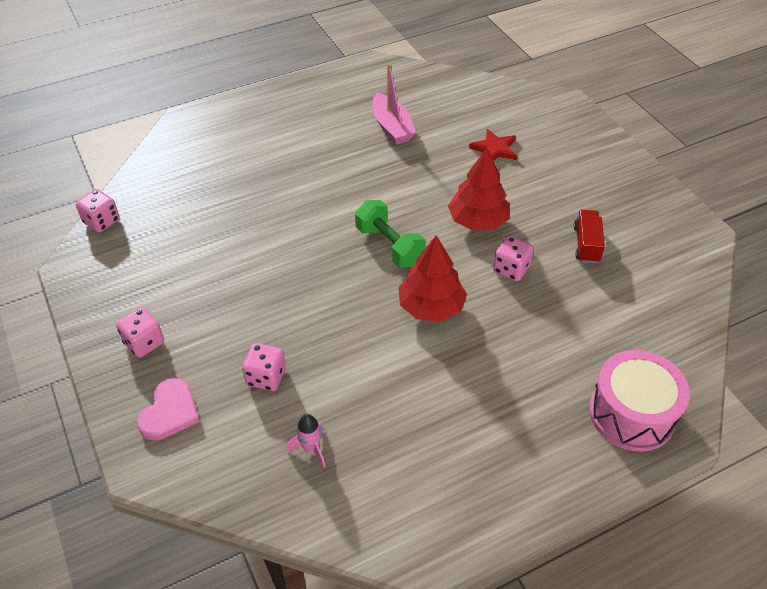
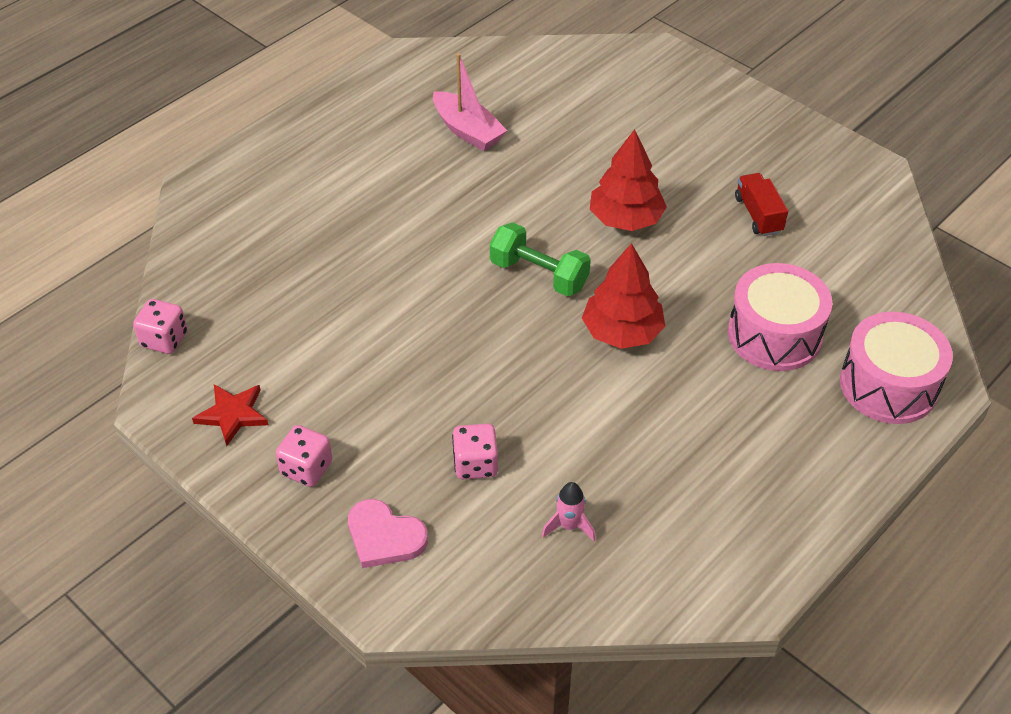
camera: 20 degrees left, 0 degrees up
pink heart [137,378,200,441] -> pink heart turned 120 degrees clockwise [348,499,428,568]
red star [469,129,517,161] -> red star moved to [192,384,269,446]
pink dice [493,236,534,281] -> none
none -> pink drum [728,263,832,371]

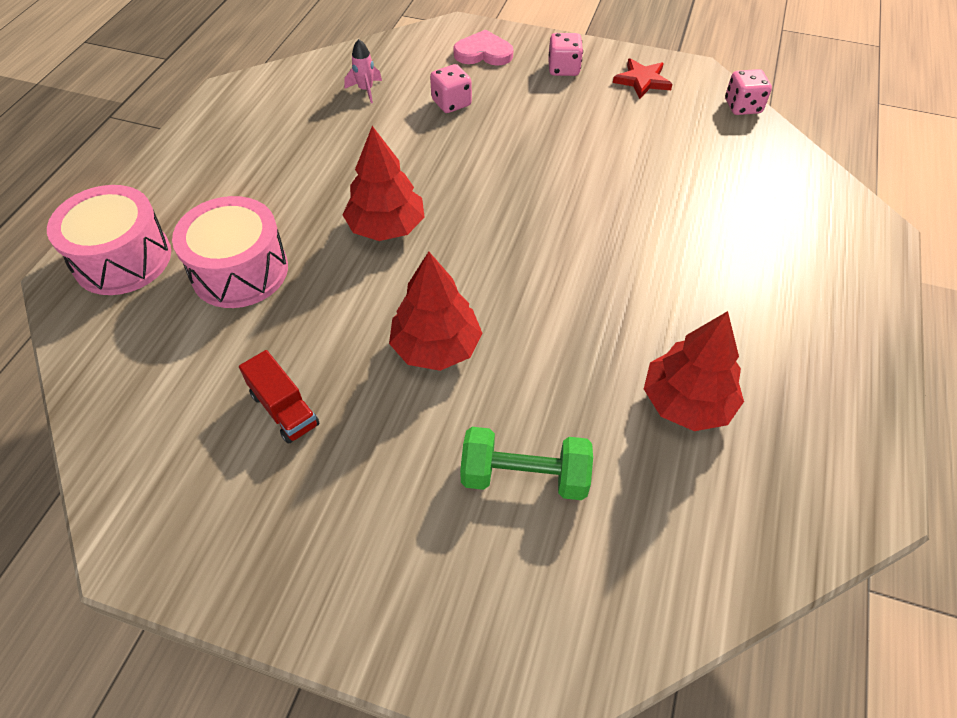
camera: 155 degrees right, 5 degrees up
pink boat [433,53,507,151] -> red tree [644,311,744,431]
green dumbbell [490,222,591,296] -> green dumbbell moved to [460,427,593,500]

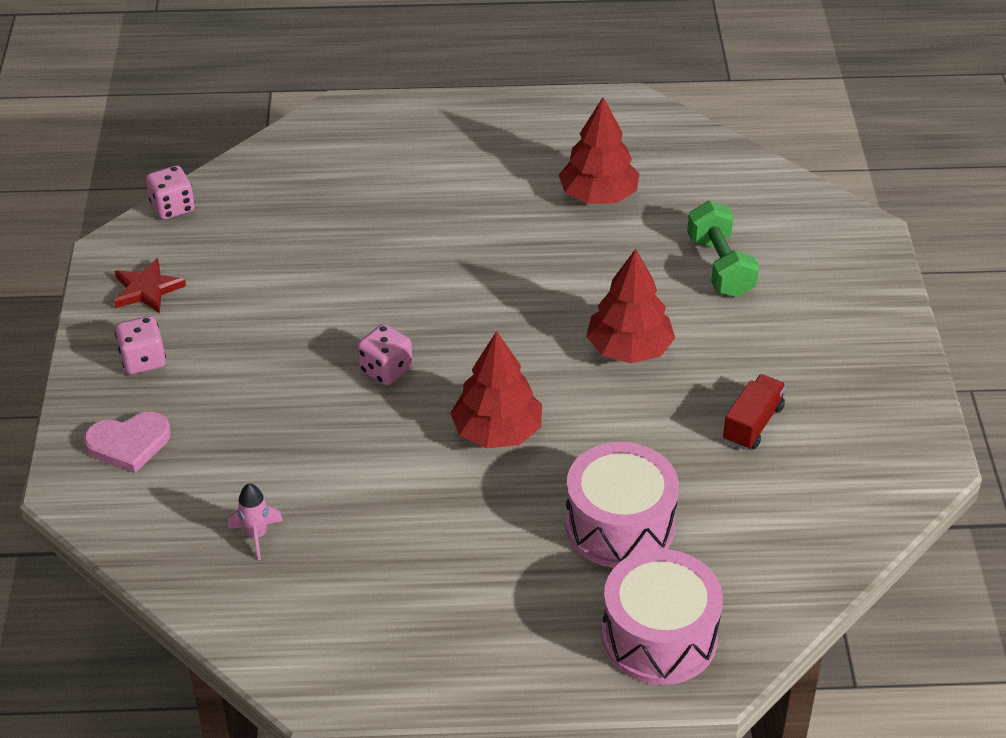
camera: 110 degrees left, 10 degrees down
pink dice [430,64,472,113] -> pink dice moved to [357,324,412,386]
pink heart [453,29,514,66] -> pink heart turned 90 degrees counterclockwise [84,411,171,473]

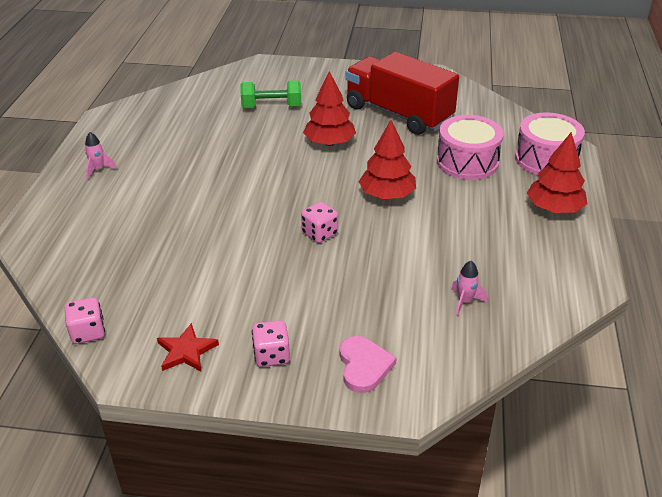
camera: 80 degrees left, 5 degrees down
red tree [559,97,639,204] -> red tree moved to [527,132,588,213]
red truck [723,374,786,450] -> red truck [345,52,459,135], size x2.41
none -> pink rocket [85,132,117,180]

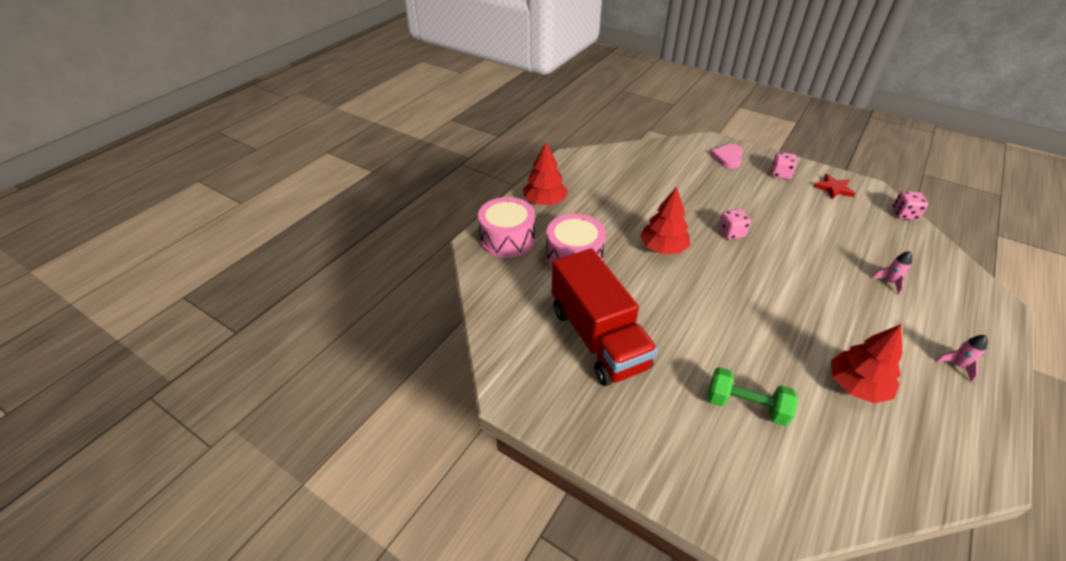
camera: 155 degrees left, 5 degrees up
red tree [303,71,356,146] -> red tree moved to [831,324,903,404]
pink rocket [451,261,487,316] -> pink rocket moved to [871,251,912,295]

